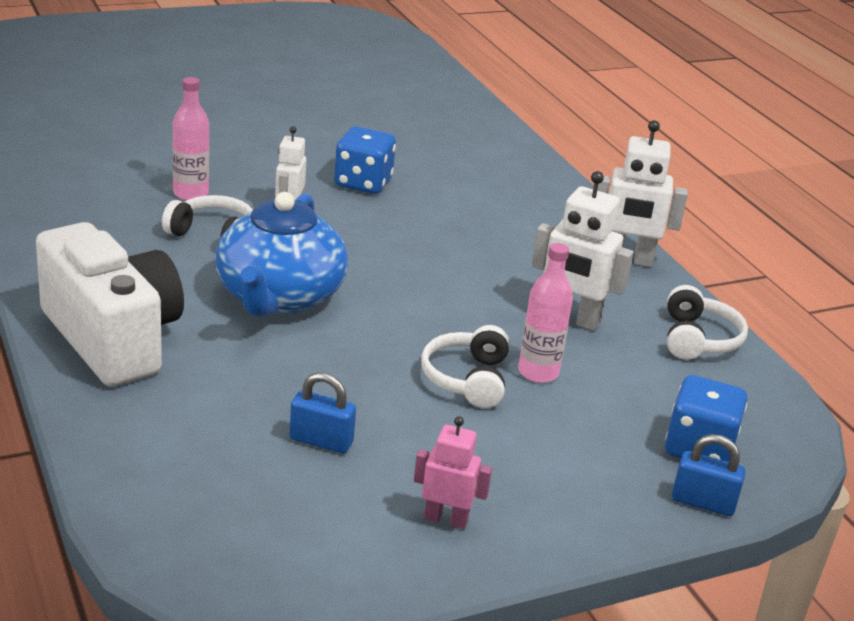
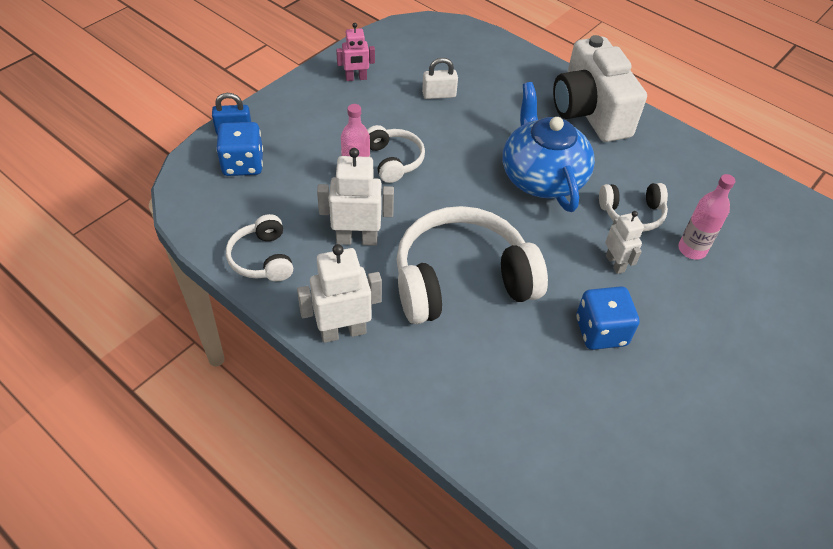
camera: 155 degrees right, 20 degrees up
white camera [36,222,184,386] -> white camera turned 45 degrees clockwise [553,35,647,142]
blue padlock [289,372,356,453] -> white padlock [422,58,458,99]
none -> white headphones [396,206,548,324]

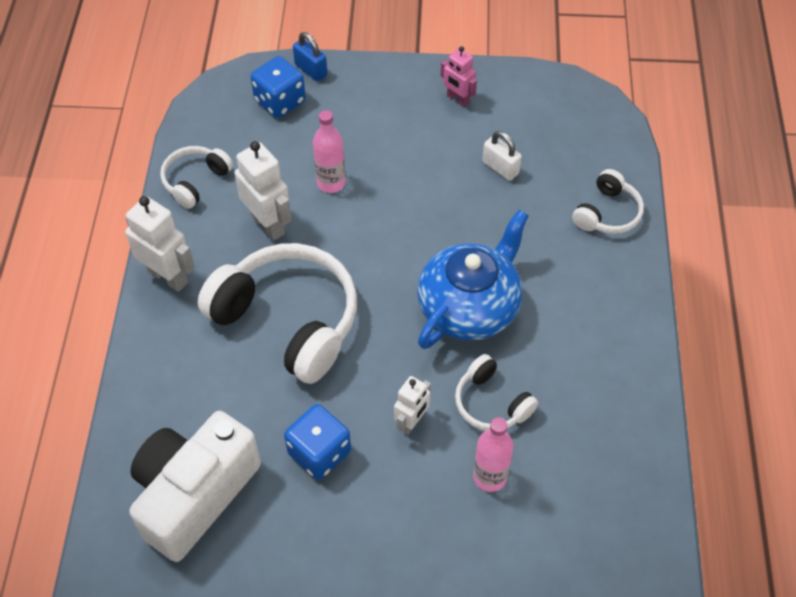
camera: 55 degrees right, 5 degrees up
white headphones [367,125,425,183] -> white headphones moved to [572,169,644,234]
white camera [553,35,647,142] -> white camera moved to [129,411,261,562]

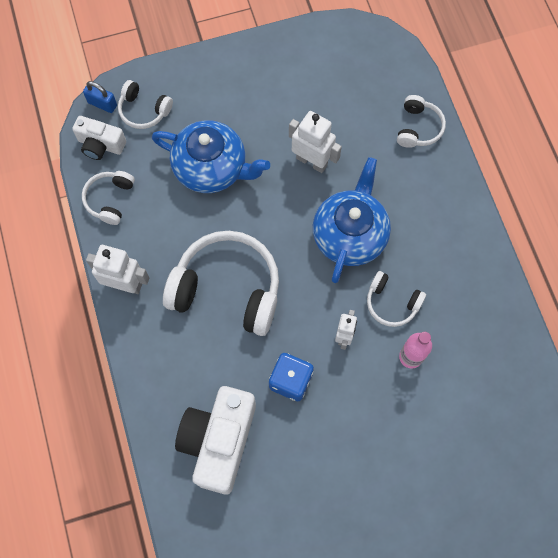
camera: 20 degrees left, 15 degrees up
white robot [234,141,292,241] -> white robot moved to [289,111,342,173]
blue dice [251,56,306,118] -> white headphones [118,80,173,129]
blue padlock [293,32,327,81] -> blue padlock moved to [83,81,117,113]
pink bottle [313,110,345,193] -> blue teapot [152,120,270,193]
pink robot [441,46,477,107] -> none
white padlock [482,131,522,181] -> none
none -> white camera [72,116,126,160]

